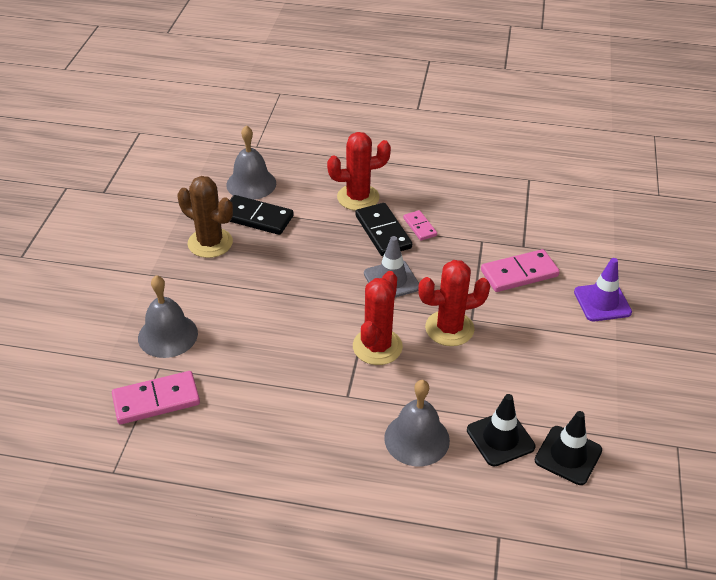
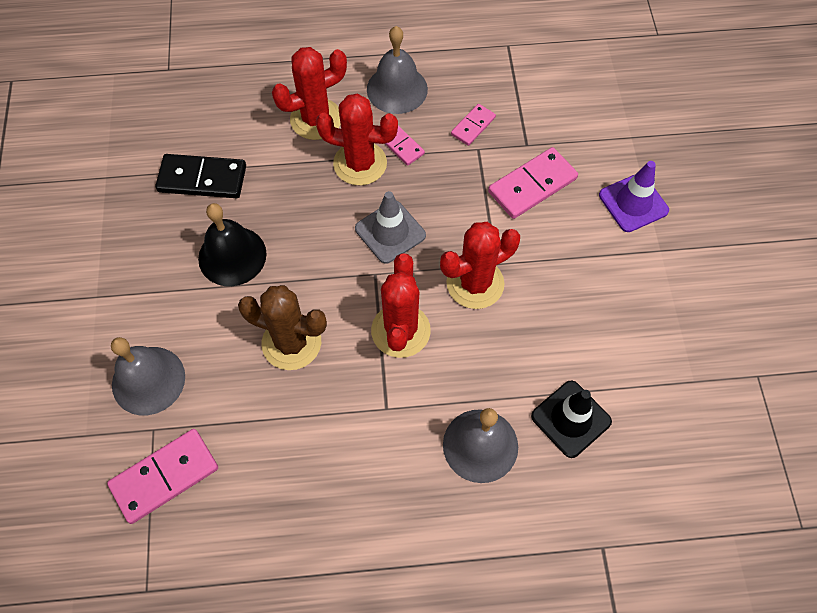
camera: 15 degrees left, 20 degrees up
brown cactus [177,176,233,258] -> brown cactus moved to [238,285,327,370]
grey bell [226,125,276,200] -> grey bell moved to [367,26,428,114]
black domino [355,203,412,256] -> red cactus [316,93,398,186]
black traffic cone [535,411,602,485] -> none
none -> black bell [198,203,267,286]
none -> pink domino [451,104,496,146]

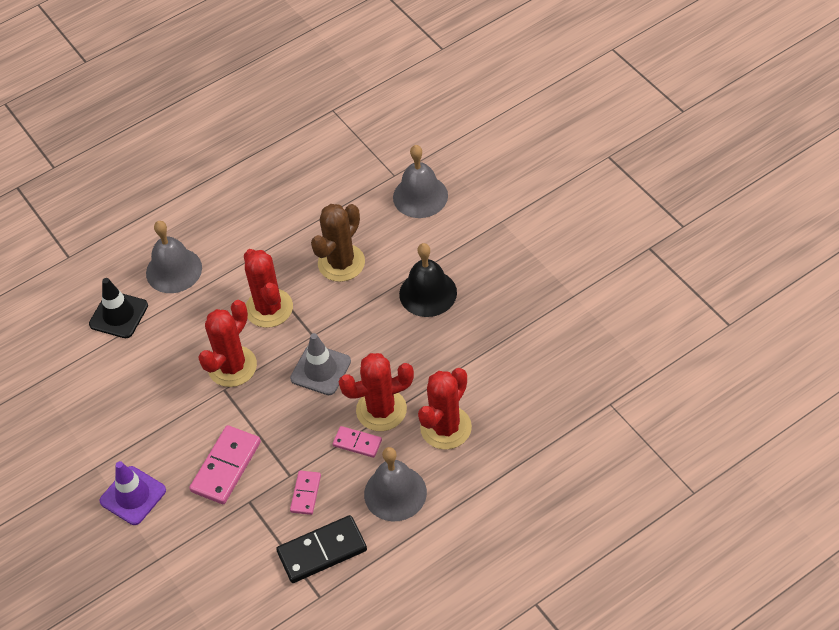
camera: 155 degrees right, 10 degrees down
pink domino [107,429,218,524] -> none
black domino [156,154,246,198] -> black domino moved to [276,515,367,583]
brown cactus [238,285,327,370] -> brown cactus turned 45 degrees counterclockwise [311,204,365,282]

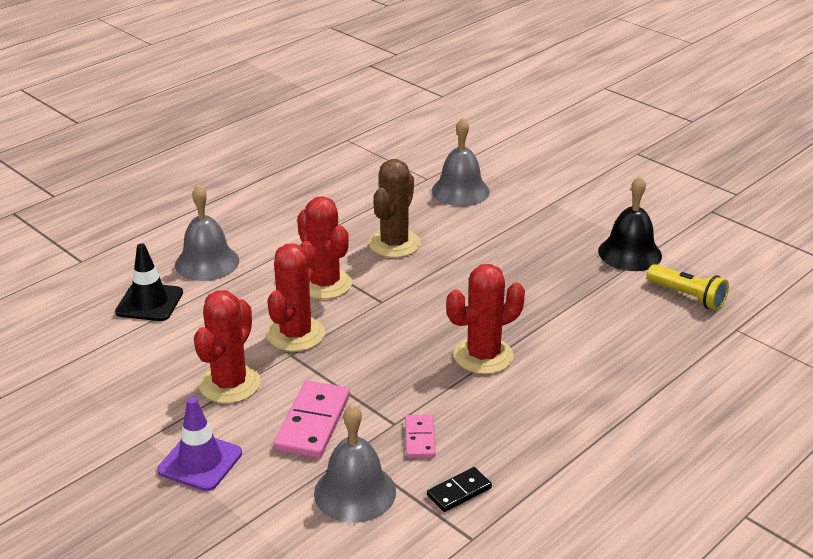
camera: 15 degrees left, 20 degrees down
black domino [276,515,367,583] -> black domino [427,467,492,512], size x0.57
grey traffic cone [290,333,351,395] -> none
pink domino [333,426,382,458] -> none
grey bell [364,447,427,521] -> grey bell moved to [314,404,396,523]
black bell [399,243,457,317] -> black bell moved to [598,176,662,271]
red cactus [418,368,472,450] -> red cactus moved to [194,290,261,403]
none -> yellow flashlight [647,264,729,310]

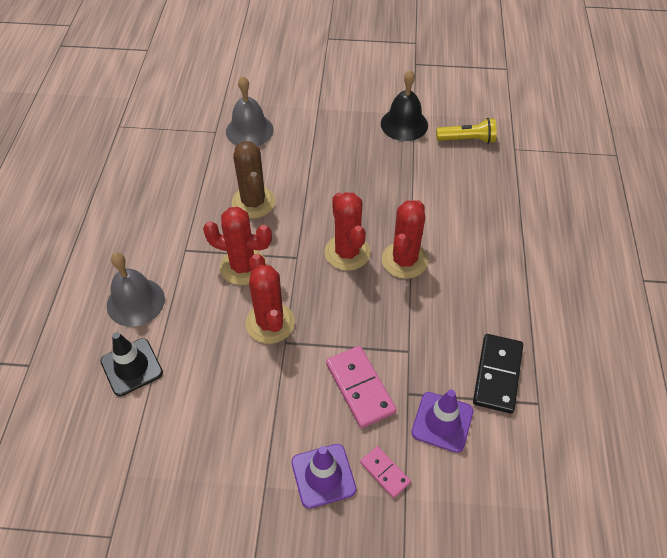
camera: 40 degrees left, 20 degrees up
red cactus [194,290,261,403] -> red cactus moved to [324,192,370,271]
grey bell [314,404,396,523] -> purple traffic cone [411,389,473,453]
pink domino [405,415,436,458] -> pink domino moved to [360,446,411,498]
black domino [427,467,492,512] -> black domino [473,334,523,414], size x1.75

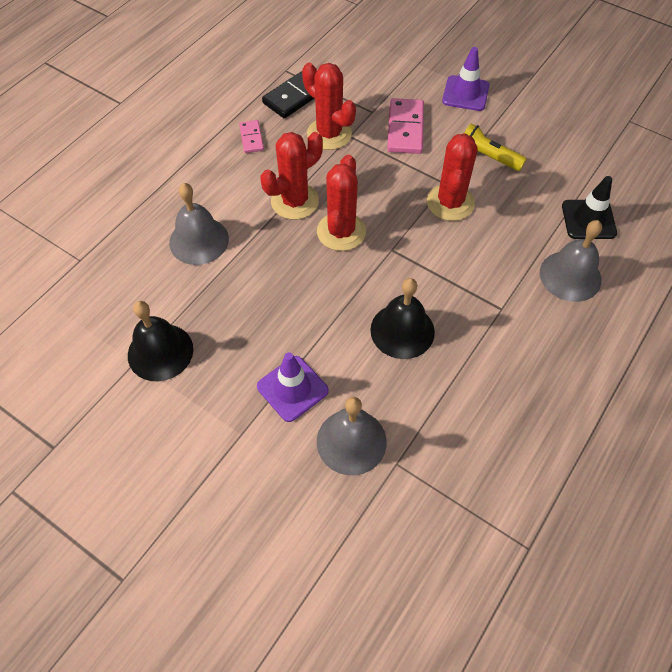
camera: 150 degrees left, 5 degrees up
red cactus [203,207,272,285] -> red cactus moved to [302,63,356,150]
brown cactus [232,141,275,219] -> black bell [370,278,435,359]
pink domino [360,446,411,498] -> pink domino moved to [239,120,264,153]
purple traffic cone [411,389,473,453] -> purple traffic cone moved to [257,352,329,422]
yellow flashlight [436,118,497,144] -> yellow flashlight moved to [464,123,527,171]
none -> grey bell [169,183,229,265]

